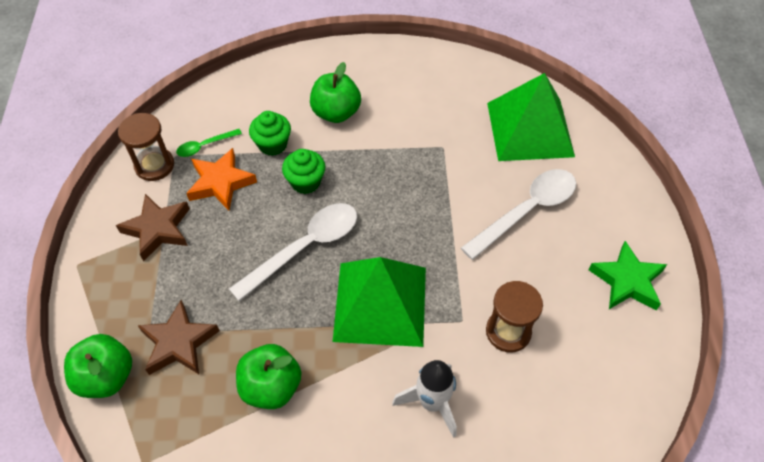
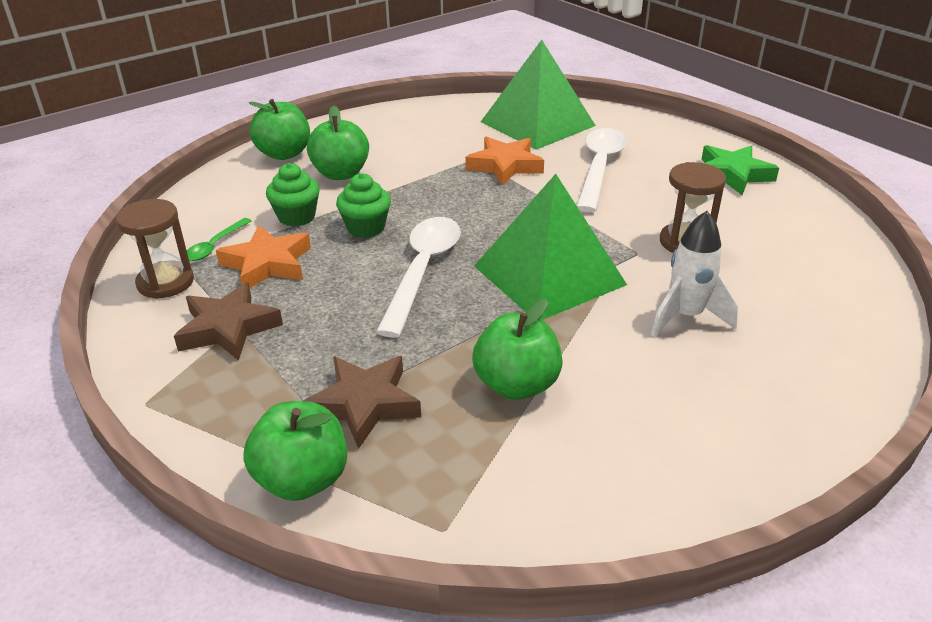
camera: 35 degrees left, 20 degrees down
none -> green apple [249,99,310,160]
none -> orange star [465,136,544,186]

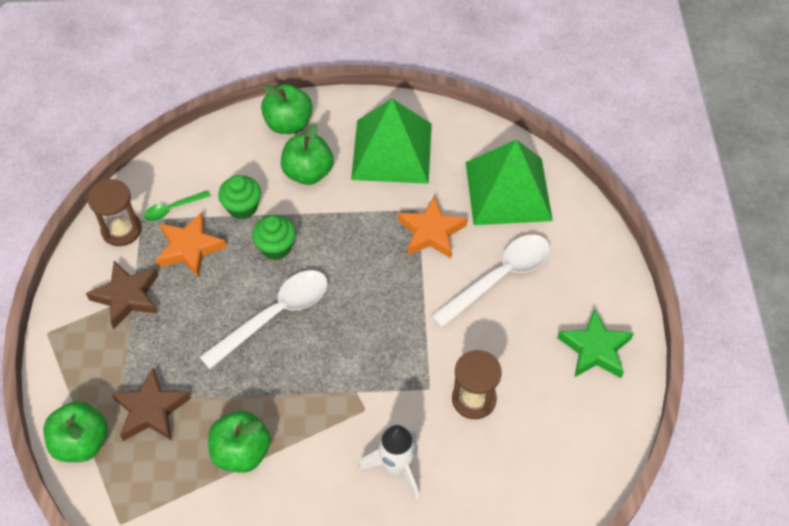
camera: 35 degrees right, 20 degrees up
green pyramid [474,174,627,320] -> green pyramid moved to [351,99,432,184]

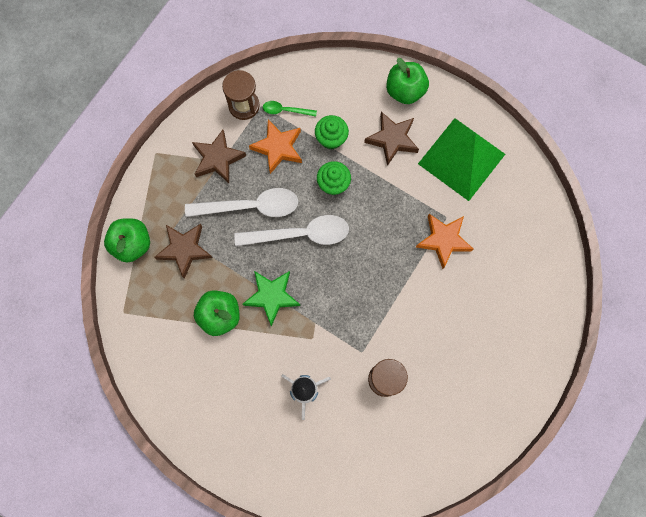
camera: 35 degrees right, 20 degrees up
green apple [281,124,334,185] -> brown star [364,112,419,166]
white spoon [431,235,550,328] -> white spoon moved to [185,188,298,217]
green pyramid [466,139,553,225] -> none
green star [557,309,634,378] -> green star moved to [242,271,300,326]

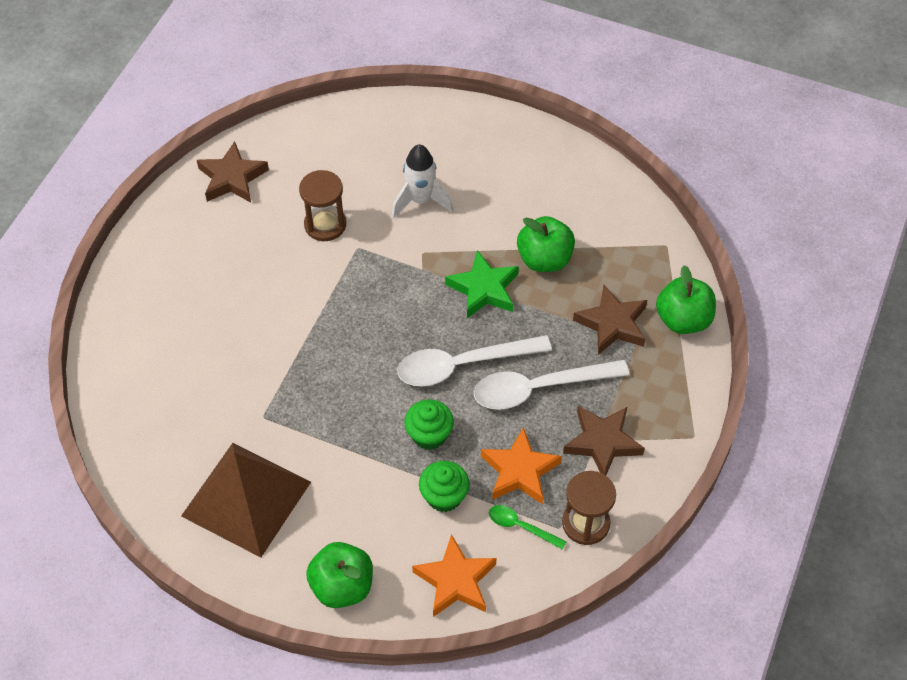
camera: 170 degrees right, 20 degrees down
green spoon [263,101,317,116] -> green spoon turned 150 degrees counterclockwise [489,505,567,550]
brown star [364,112,419,166] -> brown star moved to [197,141,269,202]
orange star [416,214,473,269] -> orange star moved to [412,534,497,617]
green pyramid [418,118,505,201] -> brown pyramid [181,443,311,557]

